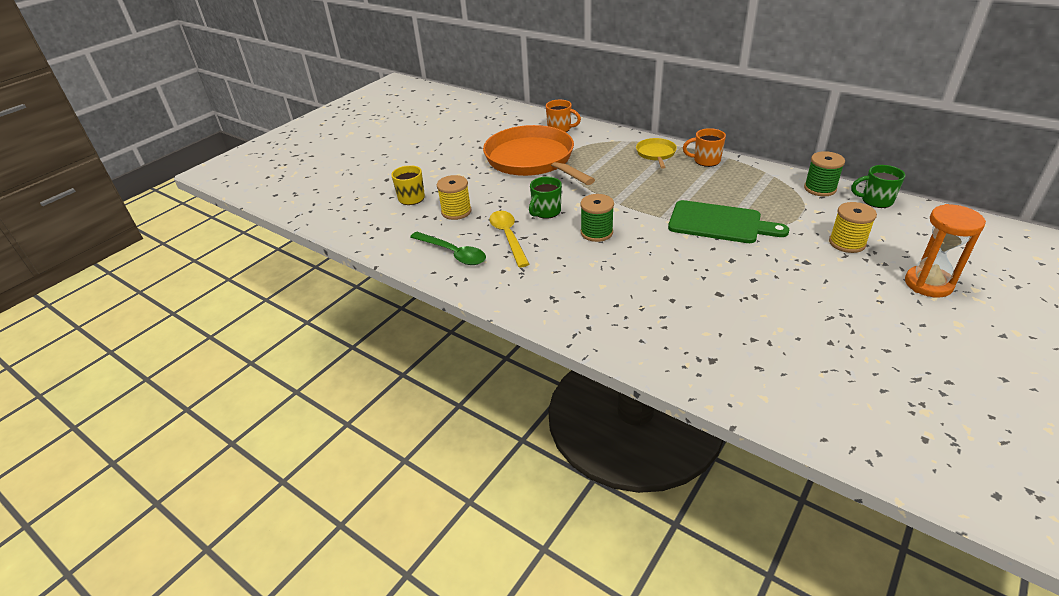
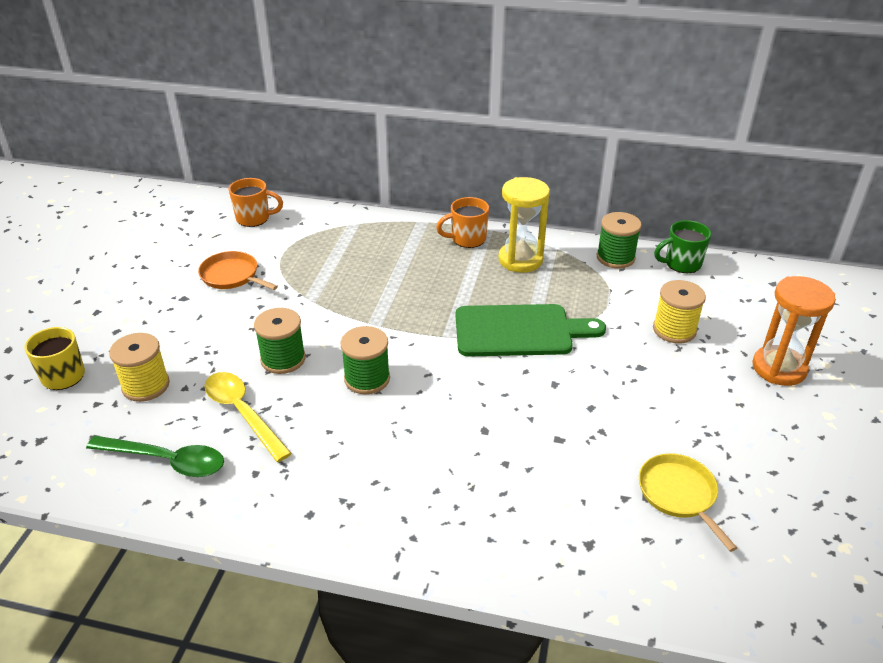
camera: 25 degrees left, 0 degrees up
orange pan [483,125,595,185] -> orange pan [198,251,278,290], size x0.44
green mug [529,177,562,219] -> green spool [254,308,306,374]
yellow pan [636,138,677,169] -> yellow pan moved to [639,453,737,552]
none -> yellow hourglass [498,177,550,273]

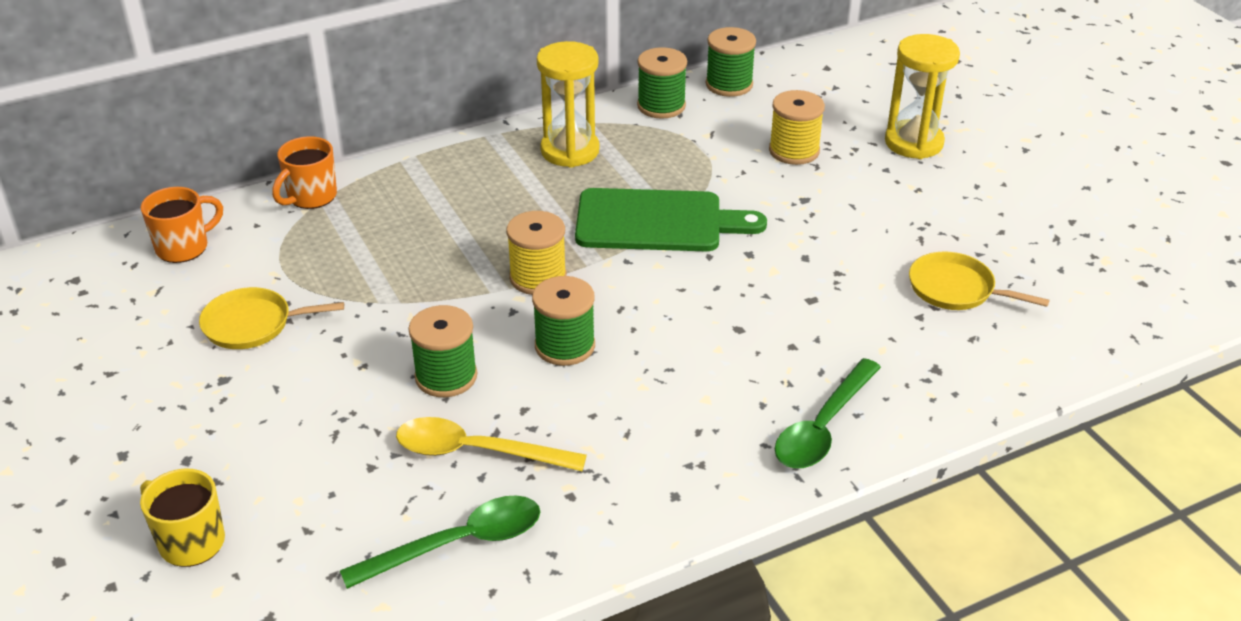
camera: 40 degrees left, 0 degrees up
yellow spool [109,333,170,402] -> yellow spool moved to [506,211,567,295]
orange pan [198,251,278,290] -> yellow pan [199,287,344,349]
orange mug [436,197,489,248] -> orange mug moved to [272,136,337,209]
green cutting board [456,304,606,356] -> green cutting board turned 45 degrees clockwise [575,188,767,251]
green mug [654,220,711,273] -> green spool [706,27,756,97]
orange hourglass [753,276,836,386] -> yellow hourglass [885,34,960,159]
none -> green spoon [775,358,881,468]

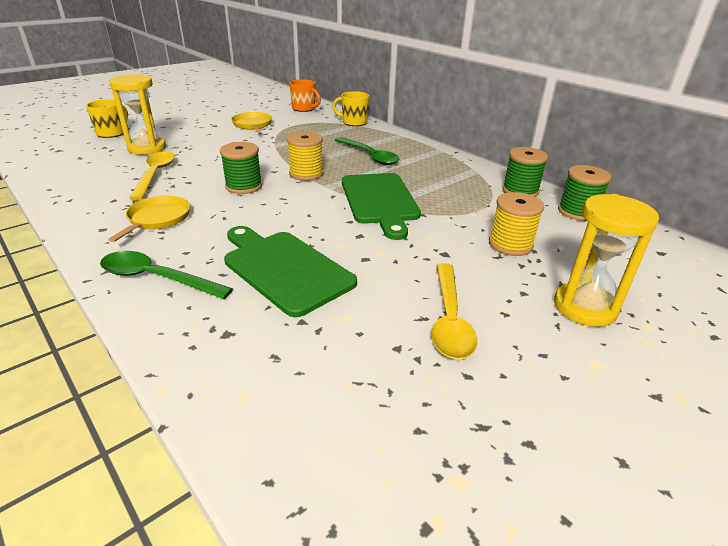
camera: 75 degrees right, 5 degrees down
orange mug [272,136,337,209] -> yellow mug [332,91,369,126]
green spoon [340,495,540,589] -> green spoon moved to [335,137,399,165]
green spool [408,305,477,397] -> none
yellow hourglass [537,41,599,168] -> yellow hourglass moved to [109,74,166,155]
yellow pan [909,251,1050,310] -> yellow pan moved to [108,196,190,242]
none -> green cutting board [224,226,357,317]
none -> yellow spoon [431,263,477,359]

